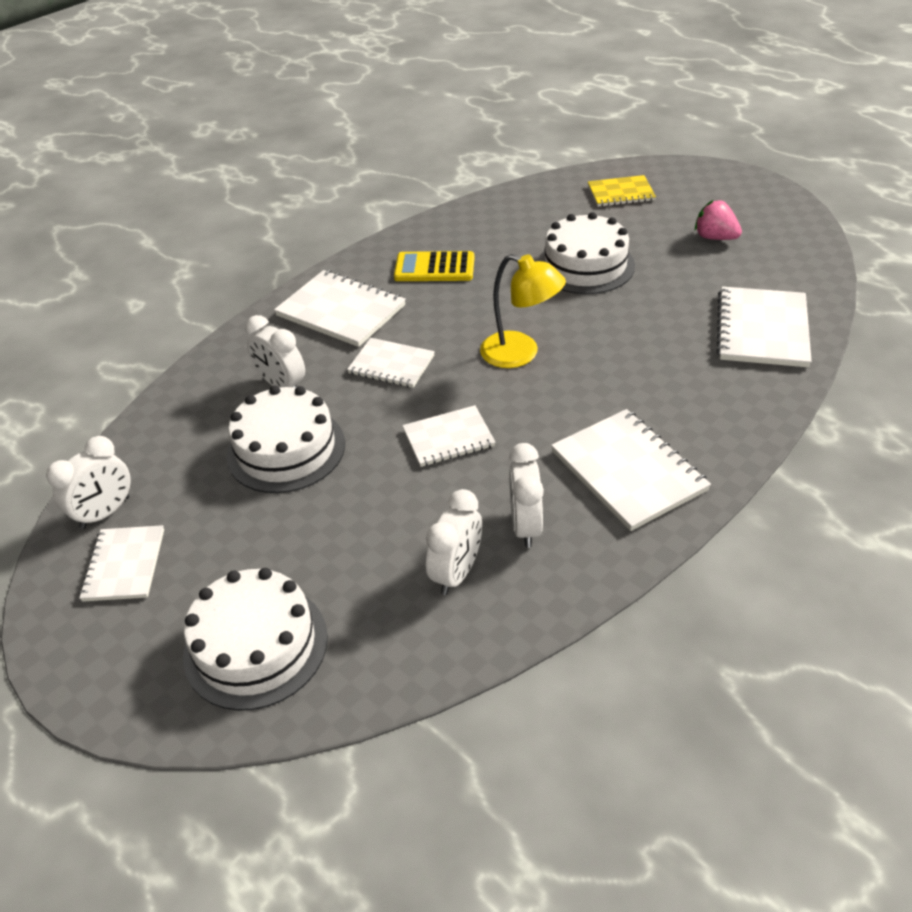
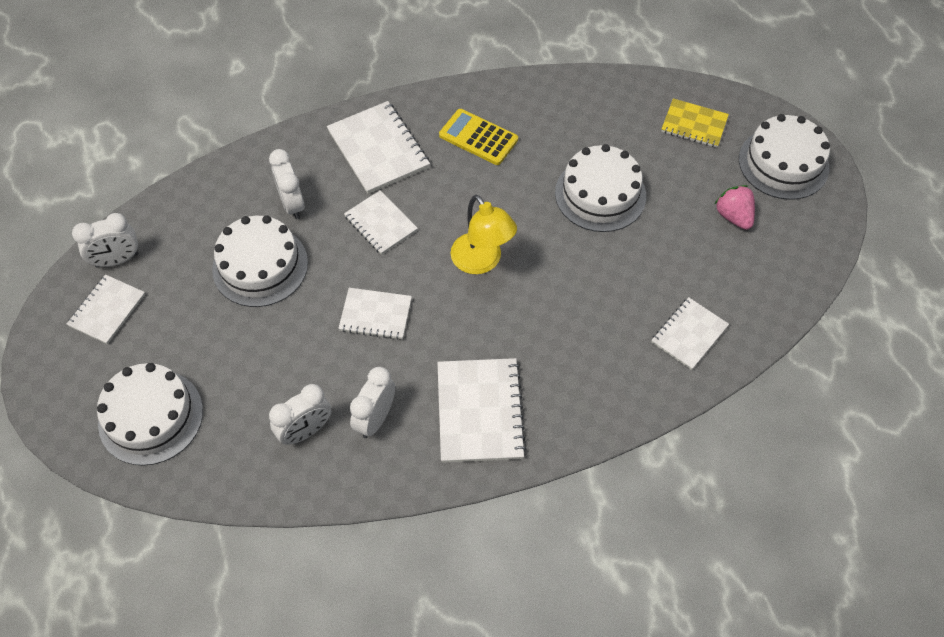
camera: 25 degrees right, 15 degrees up
white notebook [717,286,812,368] -> white notebook [651,297,729,370], size x0.63
none -> white cake [739,114,830,200]

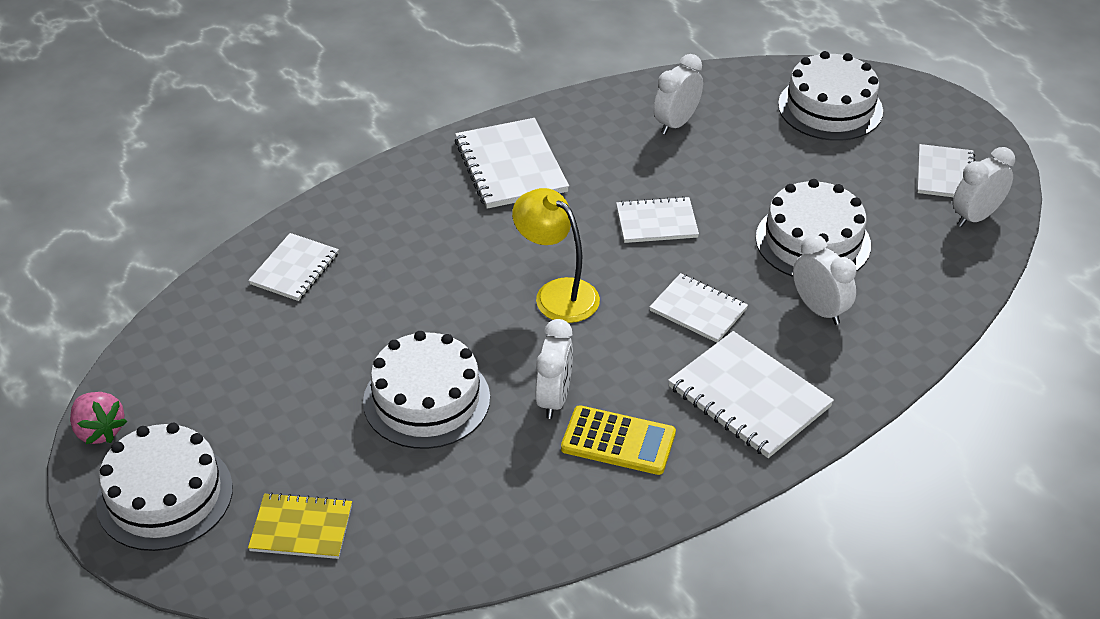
camera: 165 degrees right, 15 degrees down
white clock [350,367,395,438] -> white clock moved to [535,319,573,419]
pink strawberry [715,185,755,230] -> pink strawberry moved to [70,392,127,444]

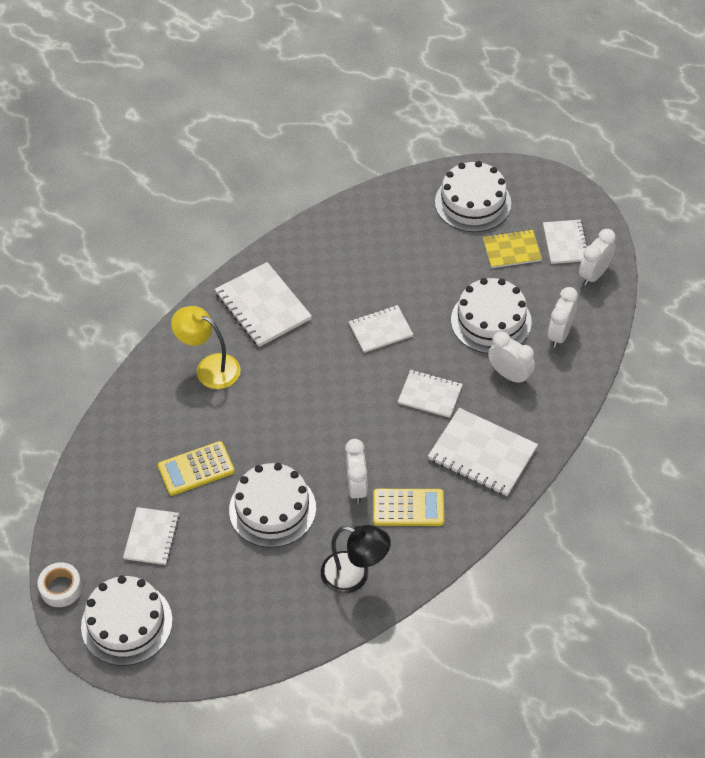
camera: 15 degrees left, 10 degrees up
pink strawberry [70,392,127,444] -> white tape [38,562,82,607]
white notebook [248,233,339,301] -> white notebook moved to [123,507,180,565]
yellow notebook [248,492,352,559] -> yellow notebook moved to [483,229,542,268]
yellow lamp [512,188,600,323] -> yellow lamp moved to [171,306,241,389]
white clock [653,54,703,135] -> white clock moved to [548,287,578,348]
none -> yellow calculator [158,441,235,496]
none -> black lamp [321,525,391,594]

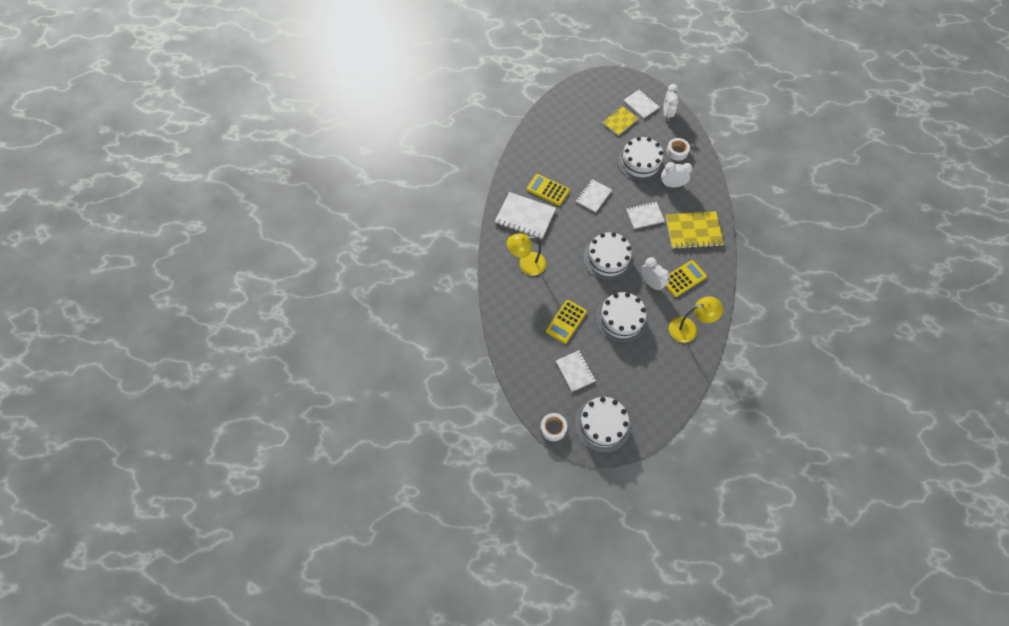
camera: 35 degrees left, 10 degrees up
black lamp [321,525,391,594] -> yellow lamp [669,296,723,343]
white notebook [428,408,538,496] -> yellow notebook [665,211,724,249]
white cake [435,161,511,232] -> white cake moved to [583,232,633,281]
white clock [548,287,578,348] -> white tape [666,138,690,161]
none -> yellow calculator [527,174,570,206]

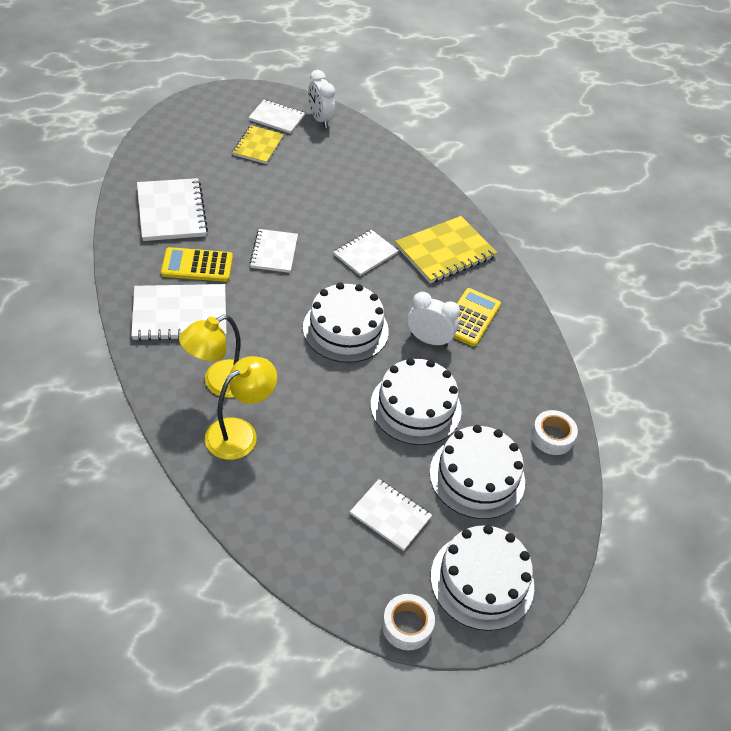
camera: 35 degrees left, 15 degrees down
yellow calculator [546,300,587,344] -> none
white cake [618,137,664,182] -> white cake moved to [429,425,525,519]
white clock [661,162,693,187] -> none
white tape [666,138,690,161] -> white tape moved to [531,410,578,455]
yellow lamp [669,296,723,343] -> yellow lamp moved to [205,356,277,460]
none -> white notebook [137,178,208,241]

